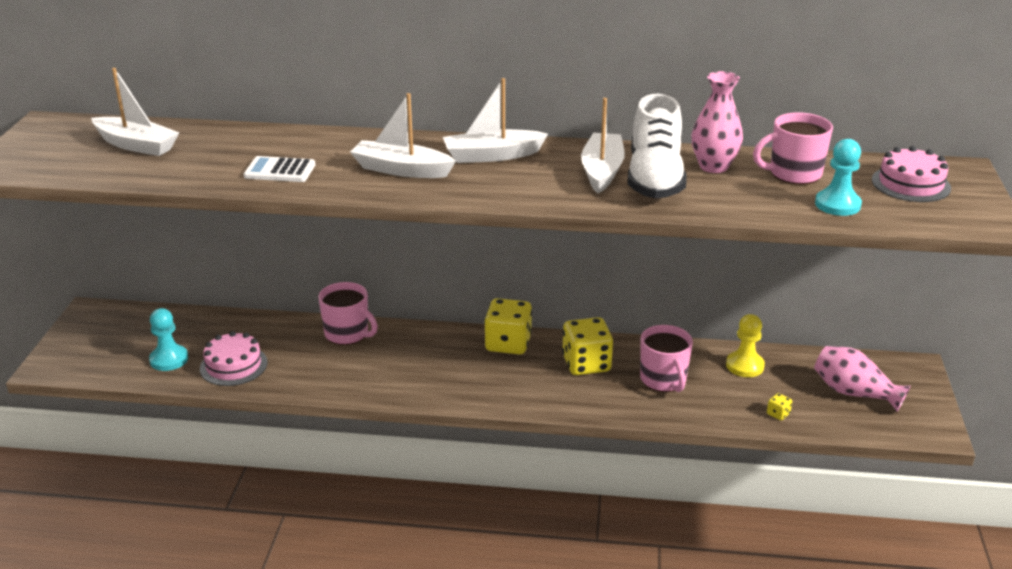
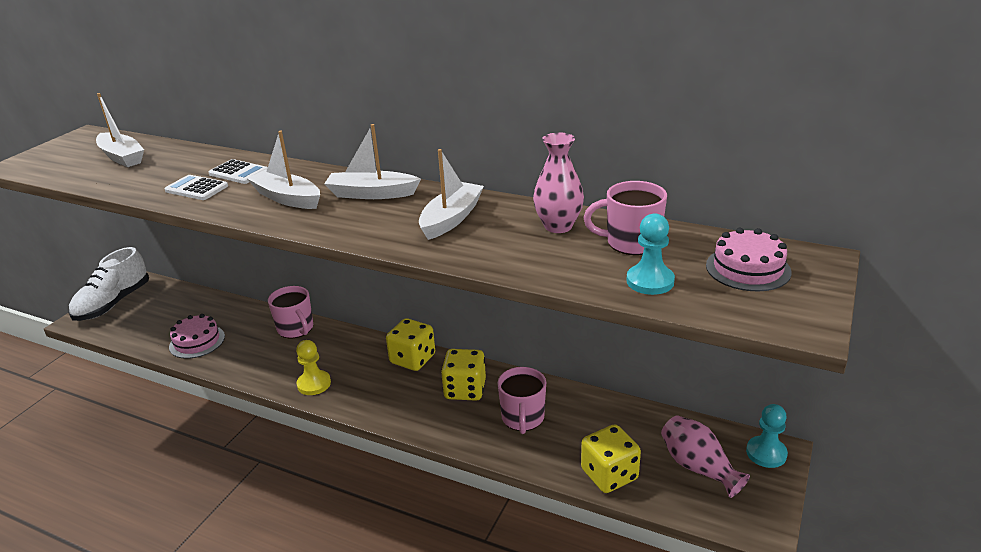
camera: 20 degrees right, 0 degrees up
turquoise pawn [149,308,188,371] -> turquoise pawn moved to [746,404,788,468]
white shoe [628,94,687,198] -> white shoe moved to [69,247,149,321]
yellow pawn [726,314,765,377] -> yellow pawn moved to [296,340,331,395]
yellow dice [767,393,792,420] -> yellow dice [581,424,641,493], size x2.44
none -> white calculator [209,159,268,184]

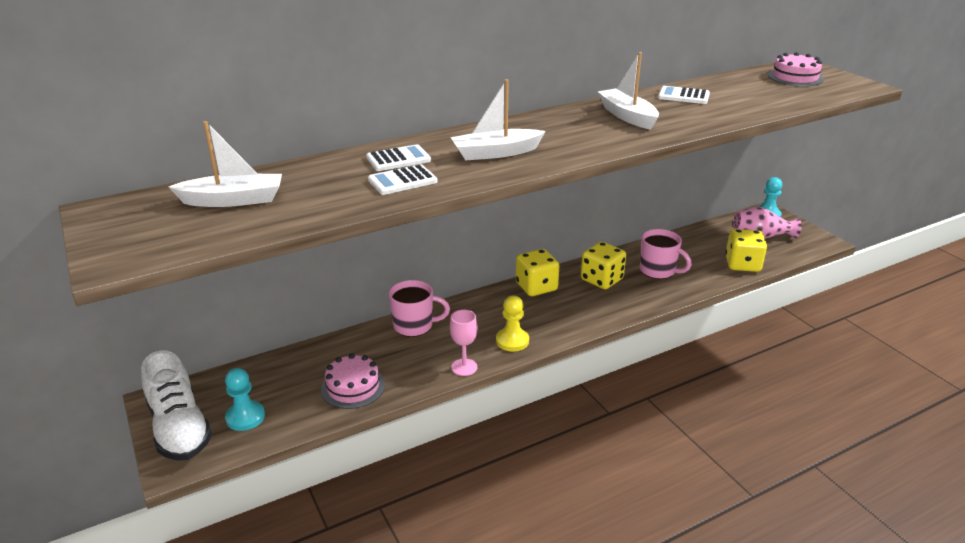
camera: 55 degrees left, 0 degrees up
white boat [324,124,421,199] -> none
pink vase [533,132,584,233] -> white calculator [658,86,710,104]
pink mug [584,181,667,255] -> none
turquoise pawn [626,213,675,295] -> turquoise pawn moved to [225,368,265,431]
none -> pink goblet [450,309,478,376]

